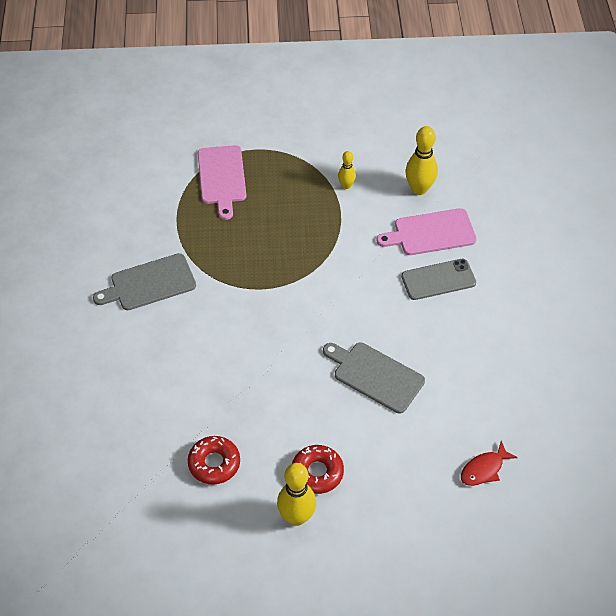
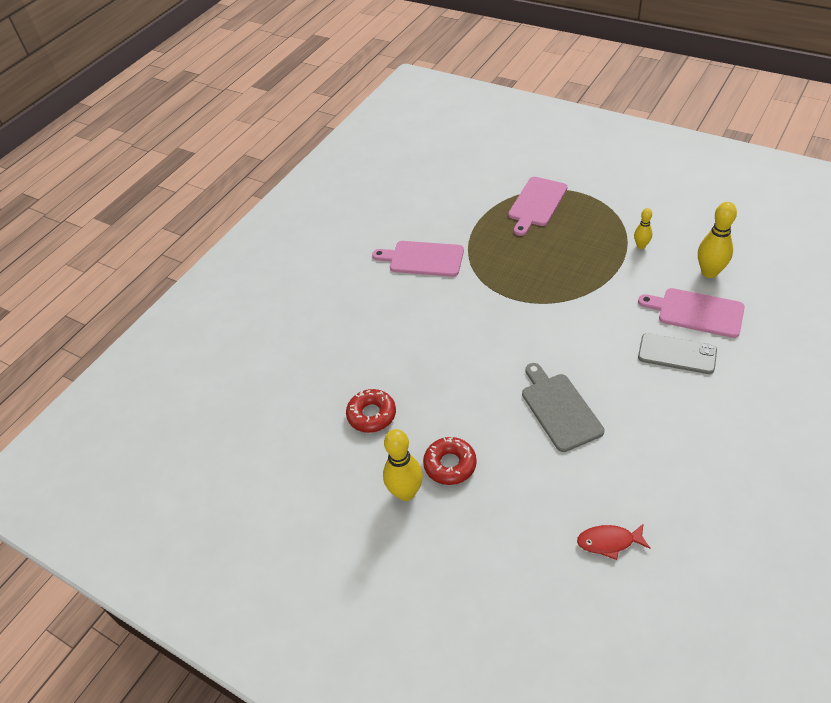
camera: 40 degrees right, 5 degrees down
grey cutting board [93,253,196,310] -> pink cutting board [372,241,464,277]

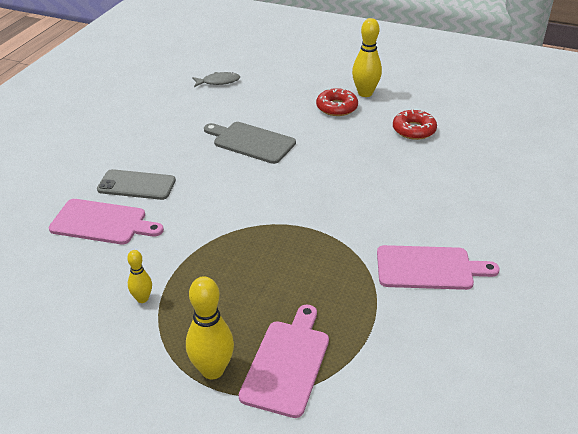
camera: 165 degrees right, 10 degrees down
grey cutting board [522,363,604,452] -> grey cutting board turned 150 degrees clockwise [204,122,296,164]
red fish [577,523,650,560] -> grey fish [192,72,240,87]
yellow bowling pin [698,202,737,278] -> yellow bowling pin moved to [186,276,234,379]

